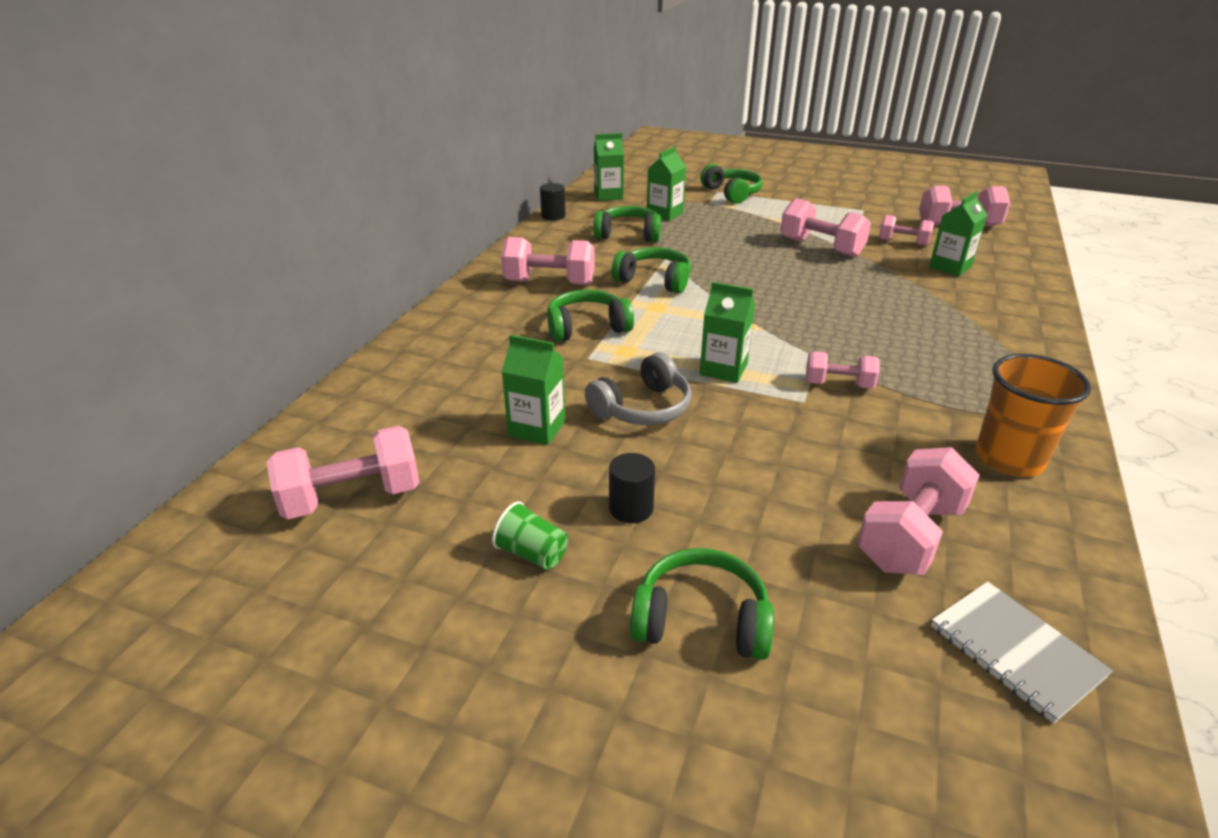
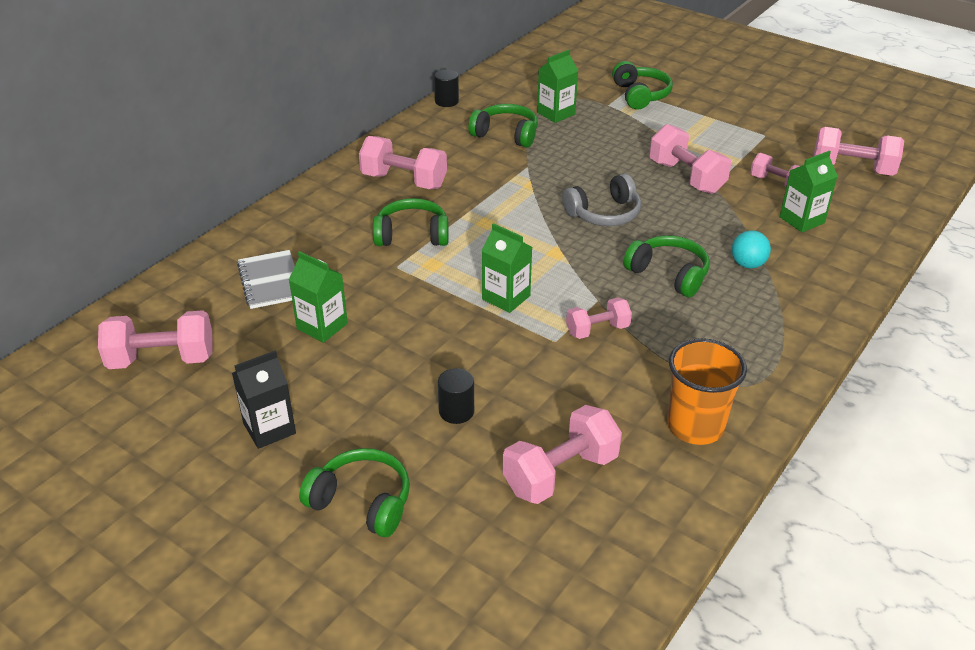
camera: 15 degrees right, 5 degrees up
green cup [492,501,568,570] -> black carton [232,351,296,449]
grey headphones [585,352,692,425] -> grey headphones moved to [562,174,641,226]
green carton [594,133,624,201] -> none
black cylinder [609,453,655,523] -> black cylinder moved to [438,368,474,424]
green headphones [611,247,691,293] -> green headphones moved to [623,235,710,297]
pink dumbbell [806,351,879,389] -> pink dumbbell turned 45 degrees counterclockwise [566,298,632,339]
grey notebook [931,581,1113,724] -> grey notebook moved to [237,250,295,309]
none -> turquoise ball [732,230,771,268]

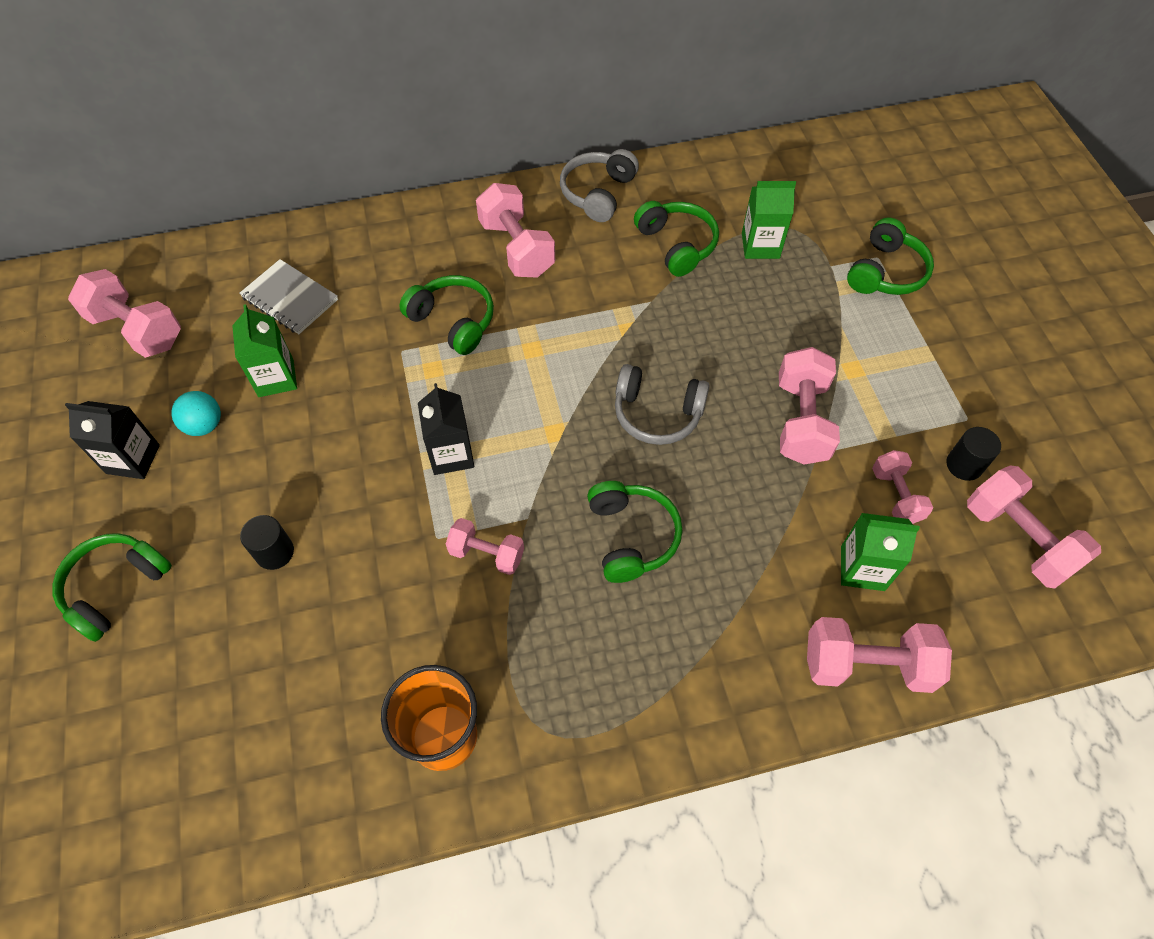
camera: 40 degrees right, 20 degrees up
grey notebook [237,250,295,309] -> grey notebook turned 75 degrees counterclockwise [239,259,338,334]
green headphones [299,448,410,537] -> green headphones turned 120 degrees counterclockwise [52,533,172,642]
black cylinder [434,69,459,107] -> black cylinder moved to [946,427,1001,481]
green carton [482,223,532,313] -> black carton [418,383,474,475]
pink dumbbell [503,405,622,504] -> pink dumbbell moved to [807,617,952,693]
turquoise ball [732,230,771,268] -> turquoise ball moved to [171,391,221,436]
none -> grey headphones [560,149,639,222]

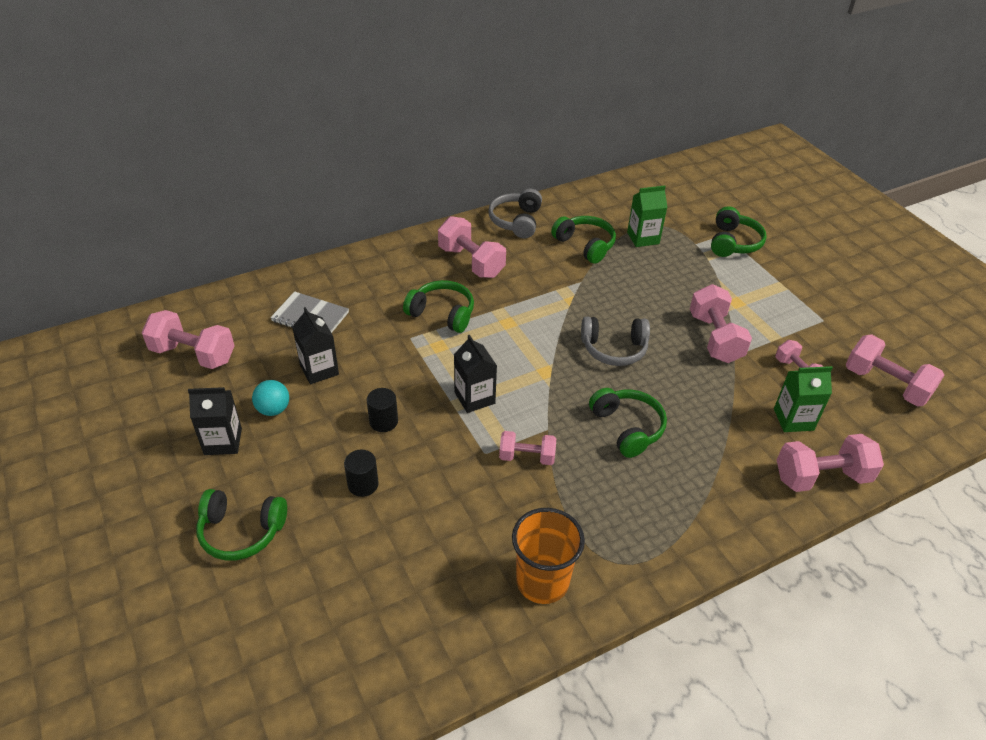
camera: 15 degrees left, 15 degrees down
green headphones [52,533,172,642] -> green headphones turned 105 degrees counterclockwise [196,489,287,560]
green carton [232,304,297,397] -> black carton [292,307,339,384]
black cylinder [946,427,1001,481] -> black cylinder moved to [367,388,398,432]

